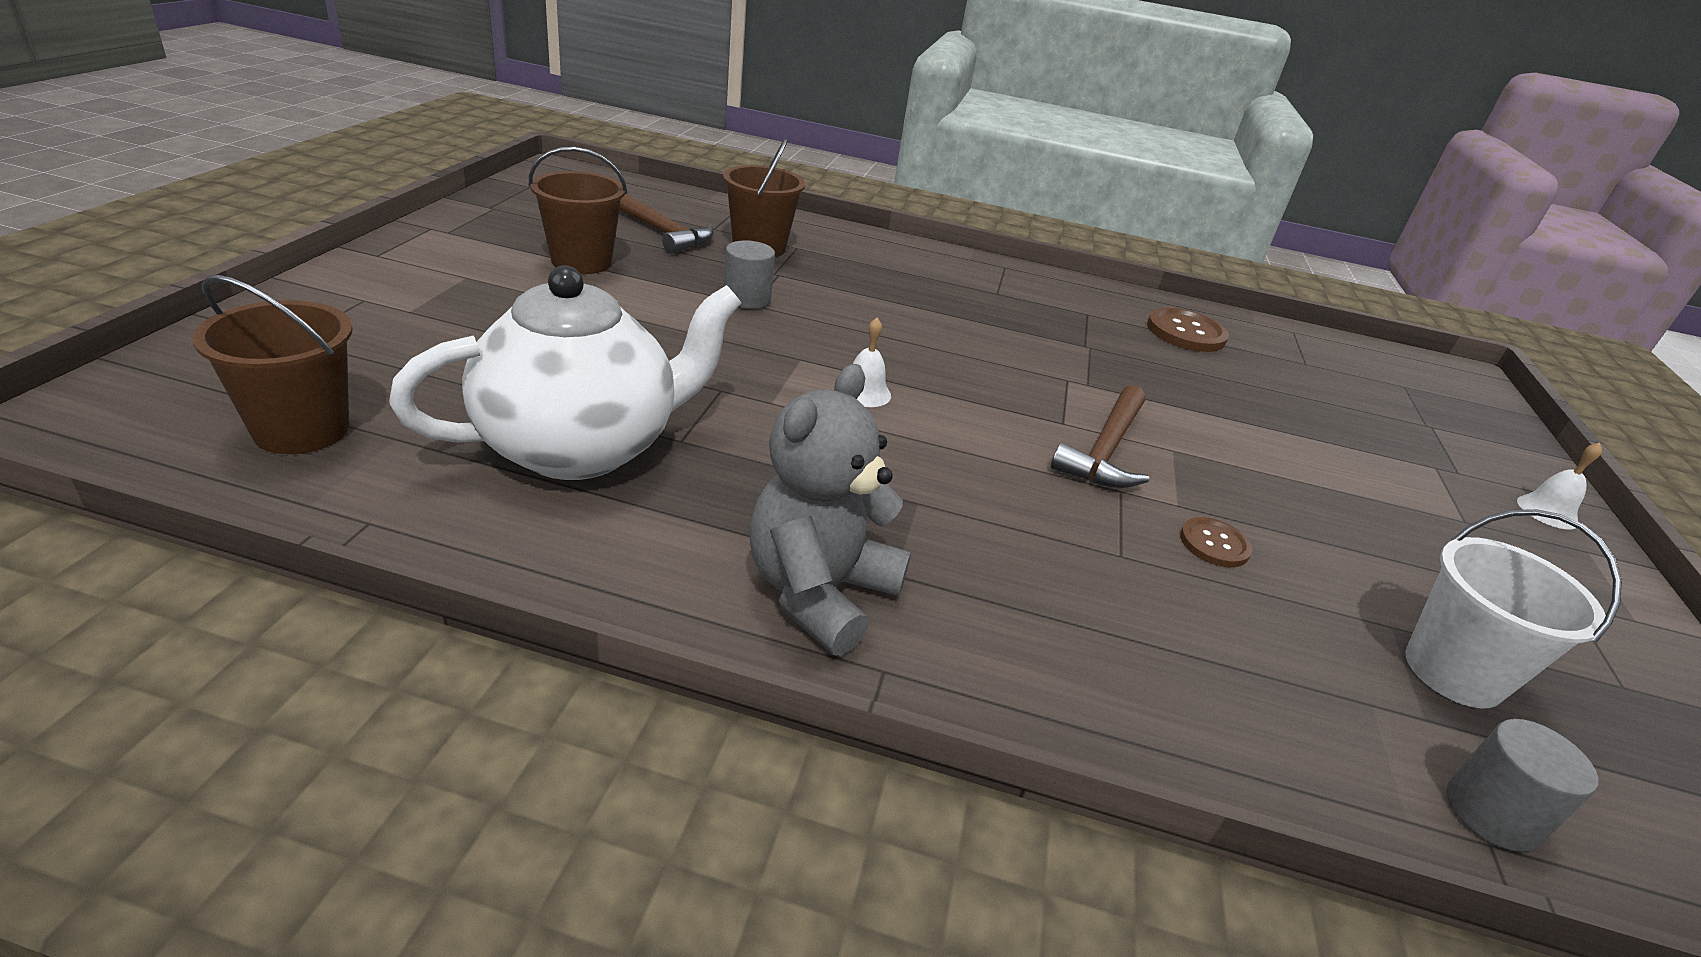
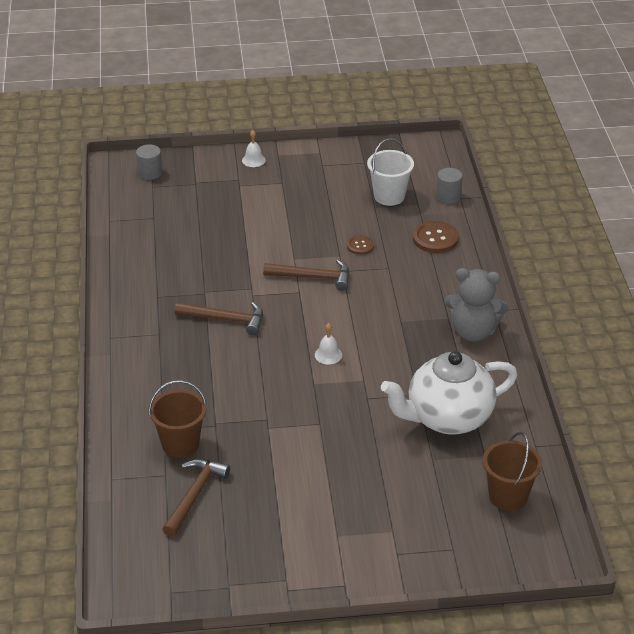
camera: 105 degrees left, 5 degrees up
white teapot [389,265,742,480] -> white teapot turned 60 degrees counterclockwise [381,351,517,435]
brown bucket [529,147,627,274] -> none
grey cylinder [724,240,775,309] -> grey cylinder moved to [136,144,162,180]
brown button [1147,308,1229,352] -> brown button moved to [413,221,459,253]
none -> brown hammer [174,302,263,335]

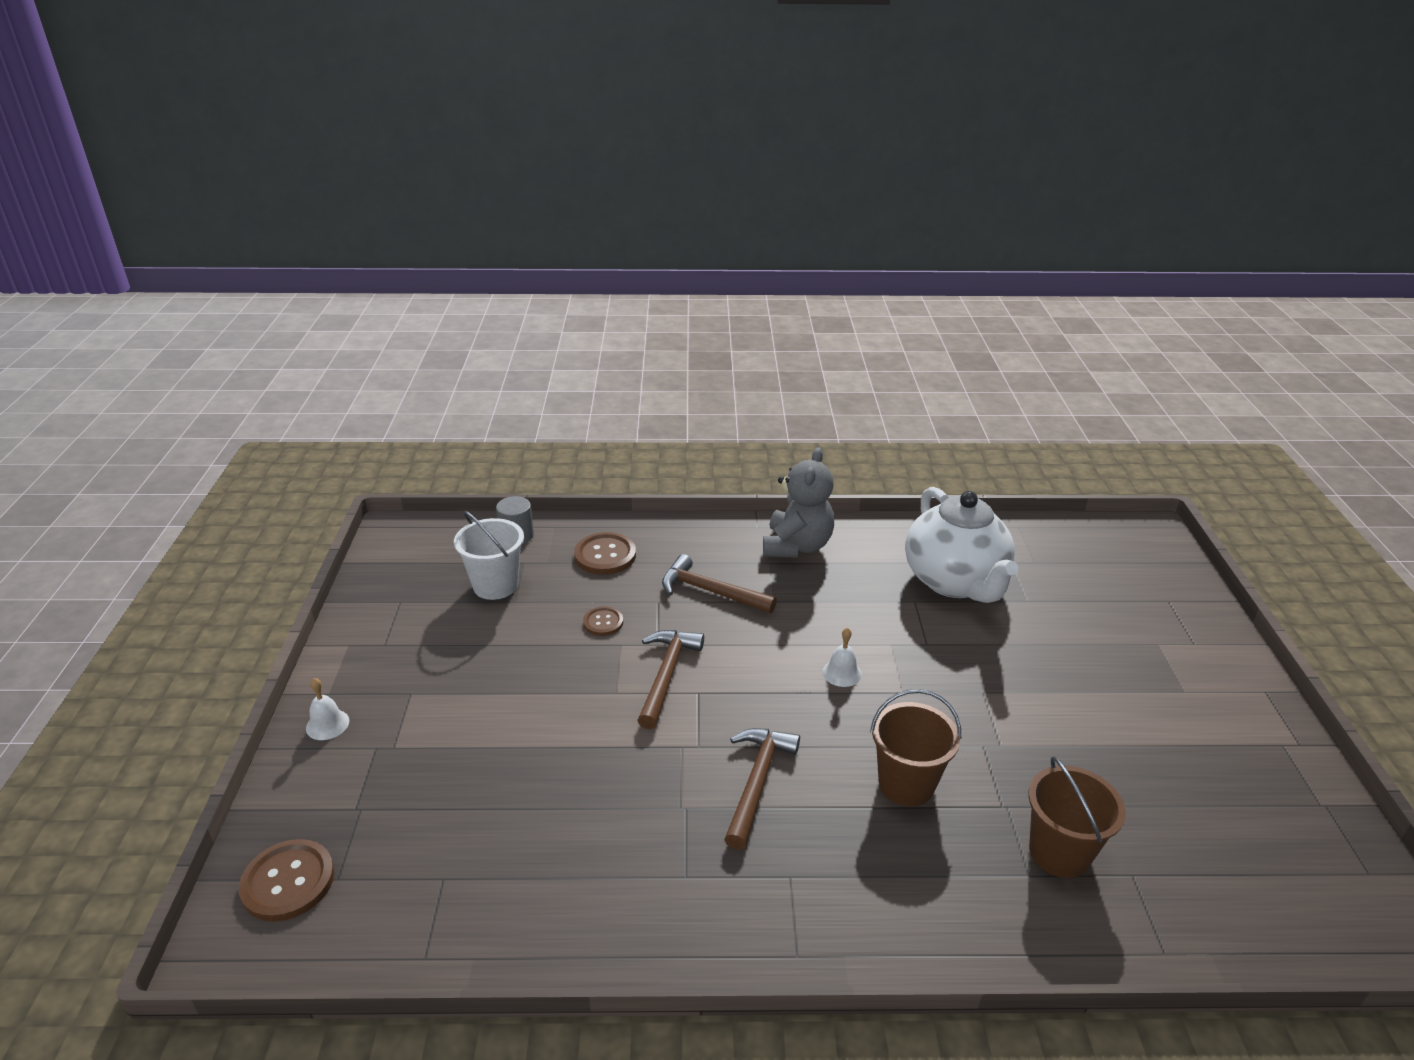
camera: 85 degrees left, 5 degrees down
grey cylinder [136,144,162,180] -> brown button [239,839,335,922]
brown hammer [162,459,230,537] -> brown hammer moved to [662,554,777,613]
brown bucket [483,432,542,511] -> brown bucket moved to [870,689,961,806]

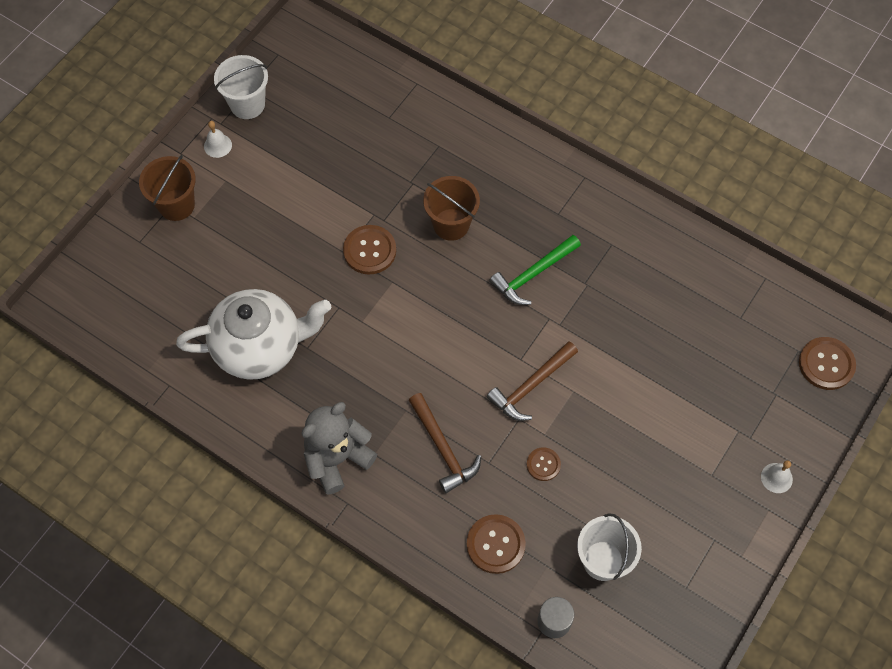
camera: 145 degrees left, 30 degrees up
brown hammer [724,728,800,850] -> green hammer [489,235,581,305]
white bell [823,627,862,687] -> white bell moved to [204,121,232,158]
white teapot [905,487,1019,603] -> white teapot turned 60 degrees clockwise [176,289,331,380]
brown bucket [1028,756,1126,878] -> brown bucket moved to [139,155,196,221]
none -> white bucket [214,55,268,119]
none -> brown button [343,225,396,274]

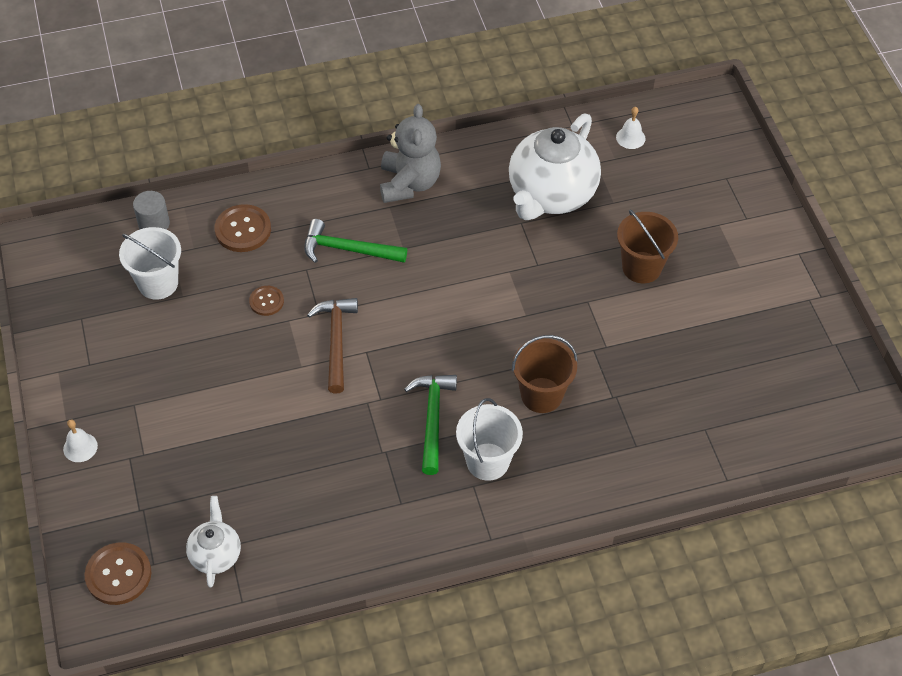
camera: 130 degrees right, 10 degrees down
brown bucket [139,155,196,221] -> brown bucket moved to [617,210,678,283]
white bell [204,121,232,158] -> white bell moved to [616,107,646,149]
white bucket [214,55,268,119] -> white bucket moved to [456,398,523,481]
brown button [343,225,396,274] -> none
brown hammer [409,393,481,493] -> green hammer [304,219,407,263]
none -> white teapot [186,496,241,587]

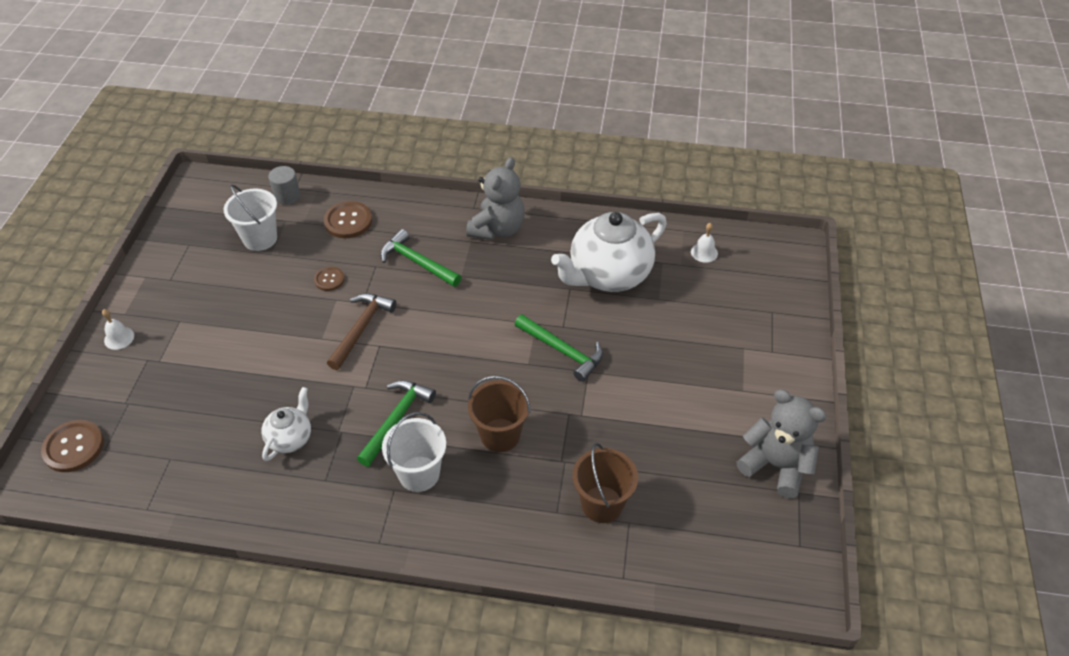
camera: 25 degrees right, 5 degrees down
white teapot [186,496,241,587] -> white teapot moved to [261,387,311,461]
brown bucket [617,210,678,283] -> brown bucket moved to [573,443,638,523]
none -> green hammer [514,314,603,382]
none -> grey teddy bear [736,389,827,498]

